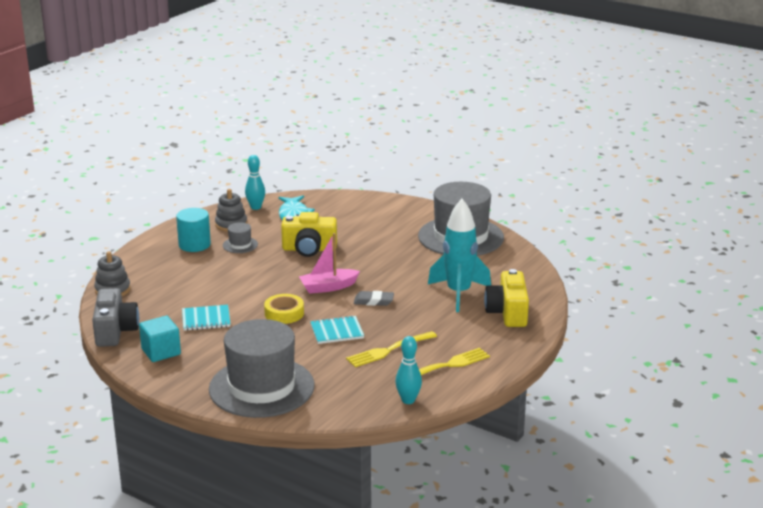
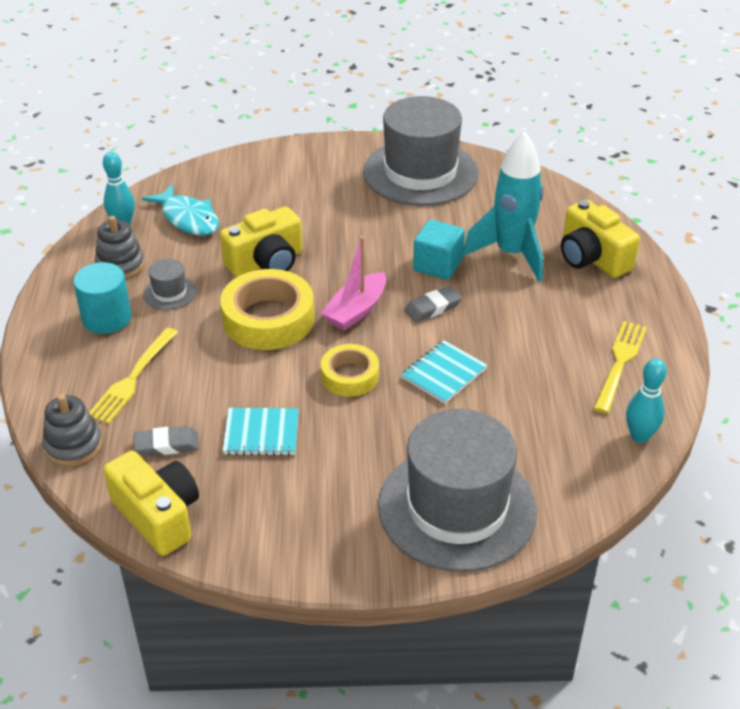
camera: 35 degrees left, 15 degrees up
grey camera [92,288,139,347] -> yellow camera [104,451,199,556]
turquoise cube [139,316,181,362] -> turquoise cube moved to [413,219,465,280]
turquoise notebook [182,305,230,331] -> turquoise notebook turned 45 degrees clockwise [223,408,299,456]
yellow fork [346,331,437,367] -> yellow fork moved to [89,328,178,424]
none -> grey eraser [134,426,199,456]
none -> yellow tape [220,269,314,350]

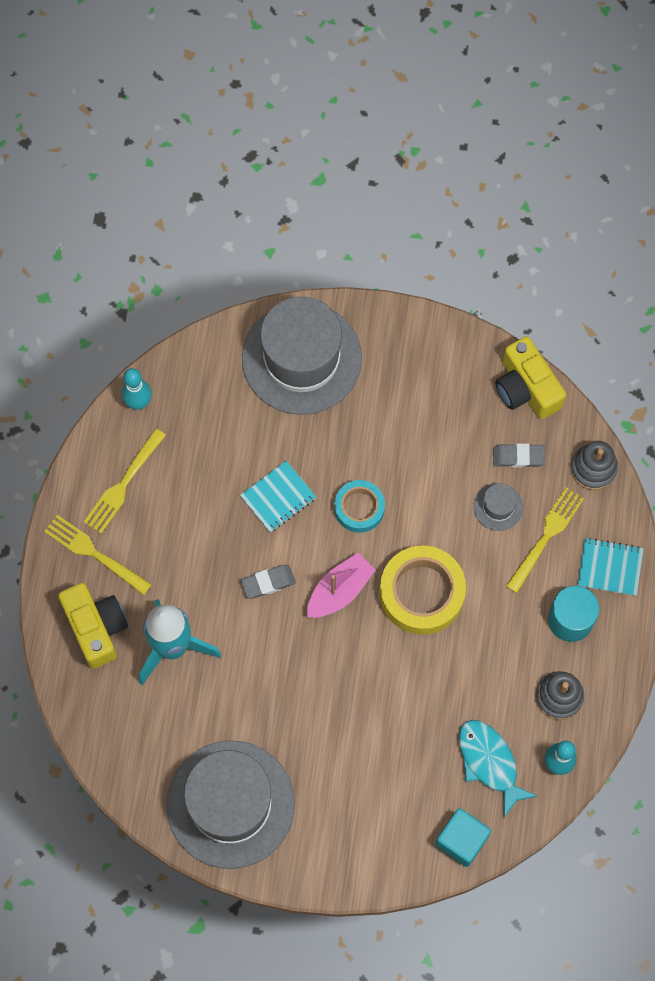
camera: 170 degrees left, 30 degrees up
grey hat [143,259,196,310] -> grey hat moved to [473,483,523,531]
yellow camera [220,206,302,277] -> none
turquoise notebook [223,408,299,456] -> turquoise notebook moved to [578,538,644,596]
yellow tape [321,344,379,397] -> turquoise tape [334,480,385,533]
turquoise cube [413,219,465,280] -> turquoise cube moved to [435,808,491,867]
none -> yellow fork [44,515,152,595]

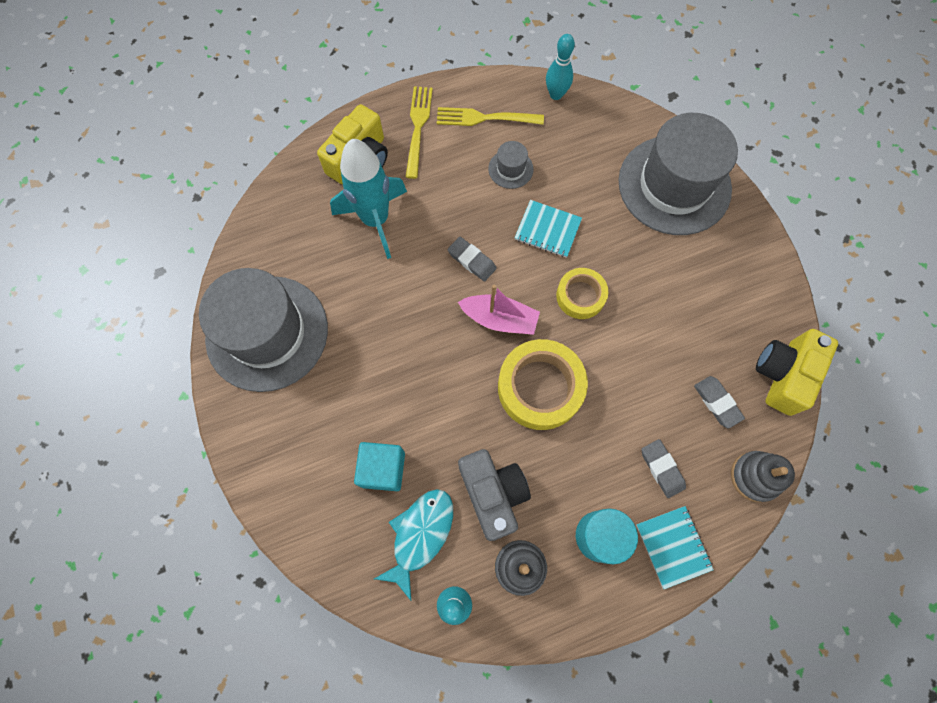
camera: 60 degrees right, 0 degrees up
turquoise tape [334,480,385,533] -> yellow tape [556,268,608,319]
turquoise cube [435,808,491,867] -> turquoise cube moved to [354,442,405,491]
grey hat [473,483,523,531] -> grey hat moved to [488,141,534,189]
yellow fork [506,487,584,593] -> grey eraser [641,439,686,498]
none -> grey camera [458,449,531,541]

